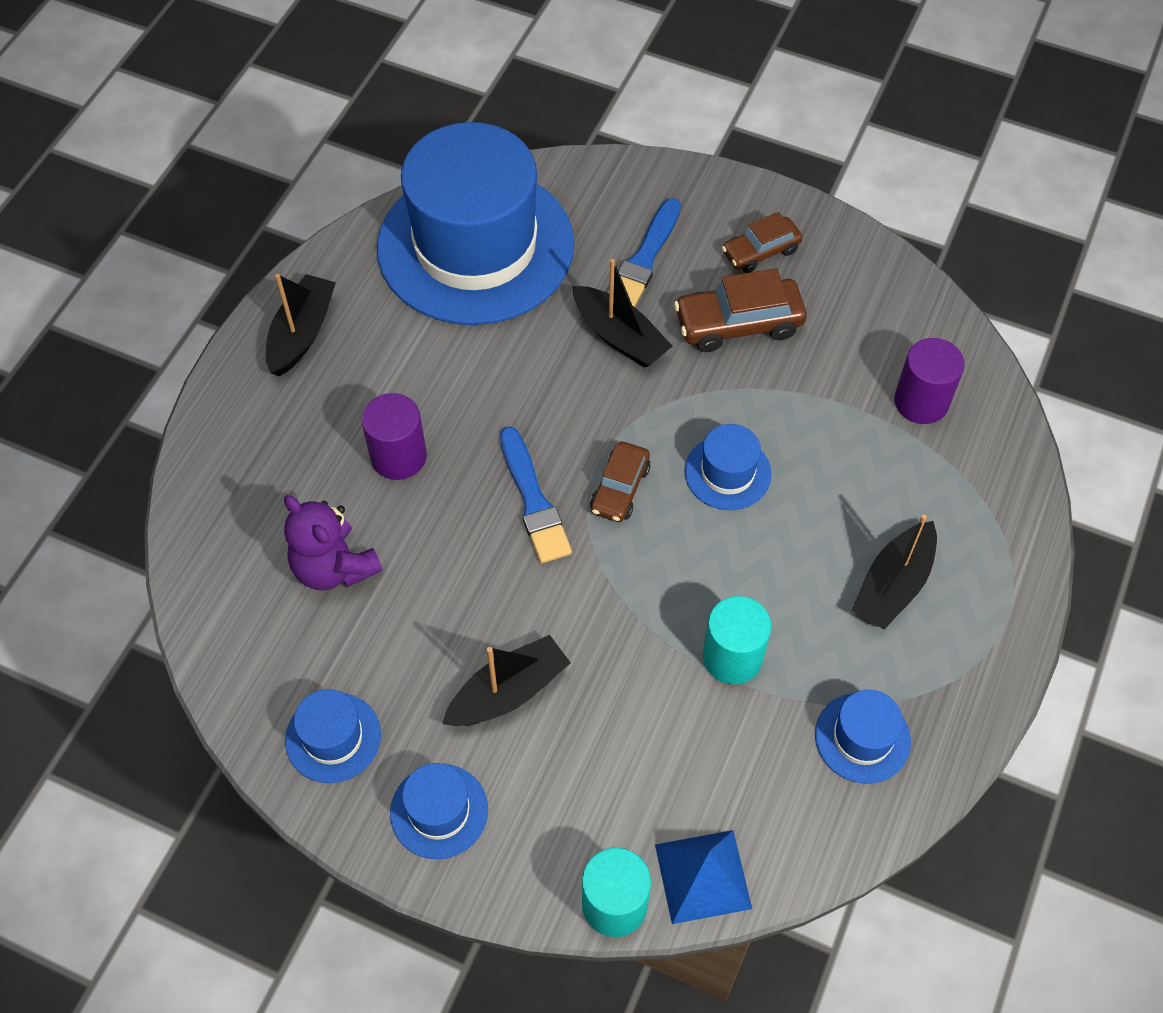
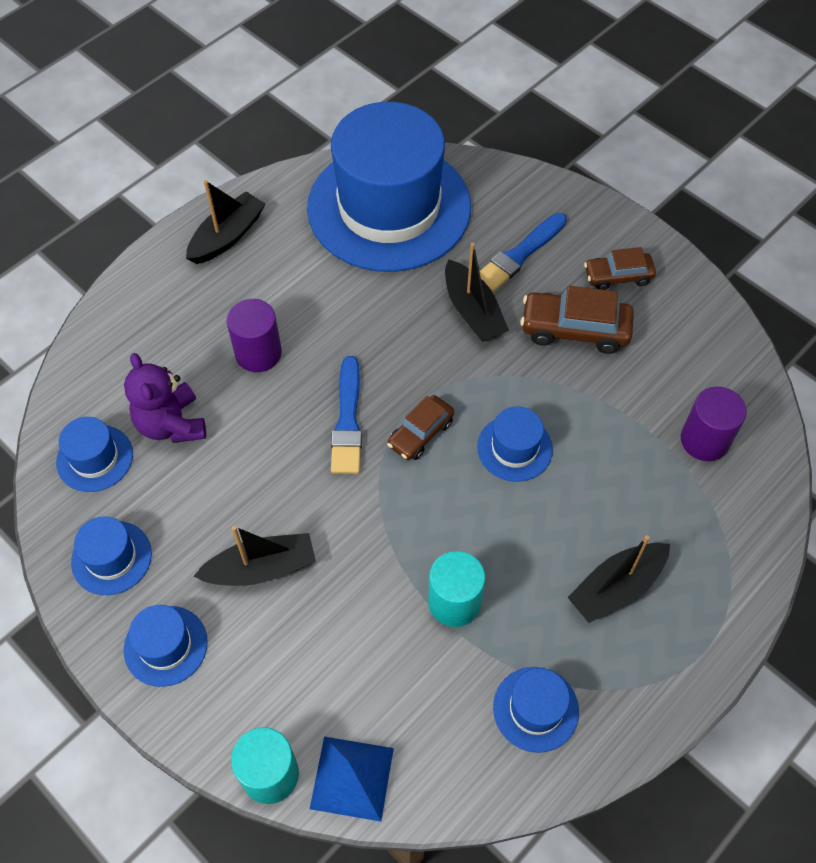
camera: 20 degrees right, 0 degrees up
none -> blue hat [56,417,133,492]

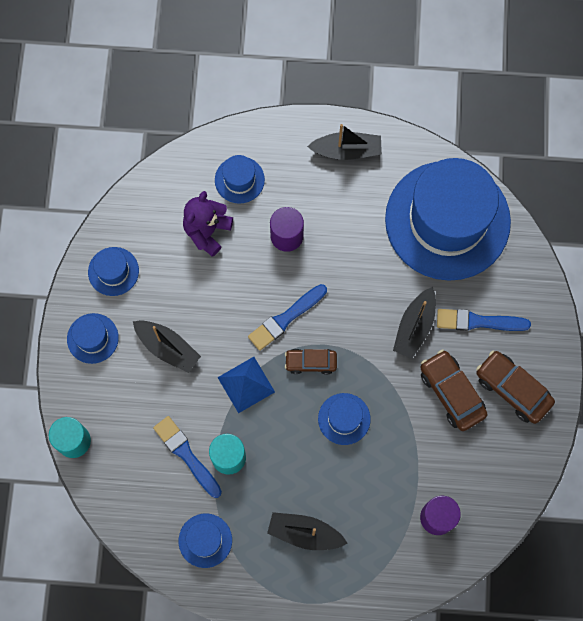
camera: 50 degrees right, 15 degrees up
blue hat [56,417,133,492] -> blue hat moved to [215,155,265,204]
blue pyramid [310,737,394,822] -> blue pyramid moved to [217,357,275,413]
brown car [584,247,656,290] -> brown car [476,350,555,424], size x1.55
none -> blue brush [153,416,222,498]

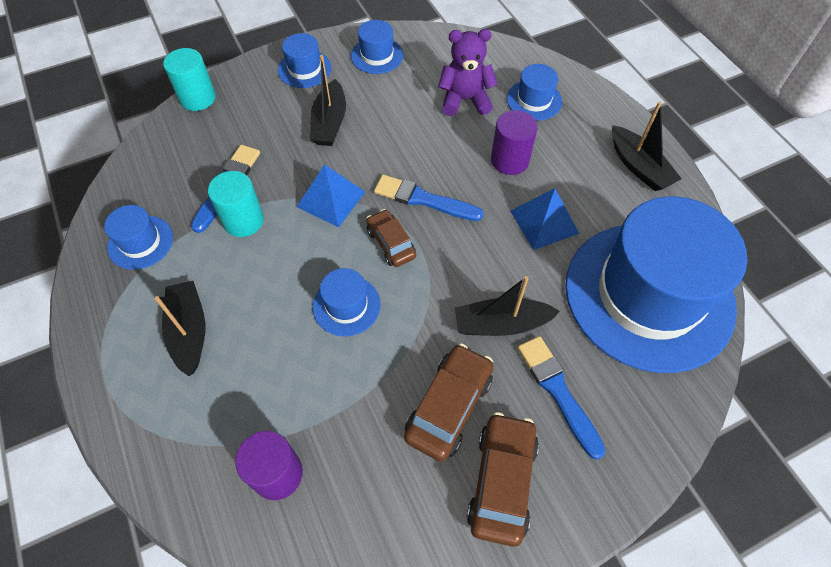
camera: 60 degrees right, 15 degrees down
none -> blue pyramid [510,188,579,250]

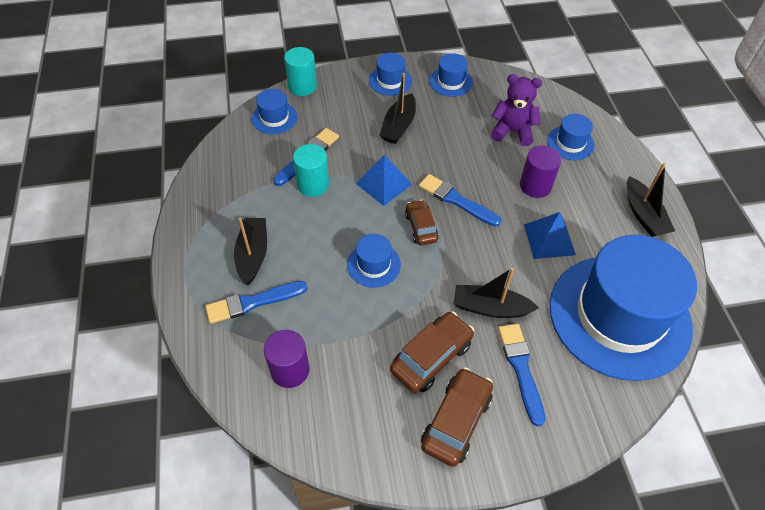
camera: 15 degrees right, 5 degrees down
blue hat [104,205,173,270] -> blue hat moved to [252,89,298,134]
none -> blue brush [205,281,307,324]

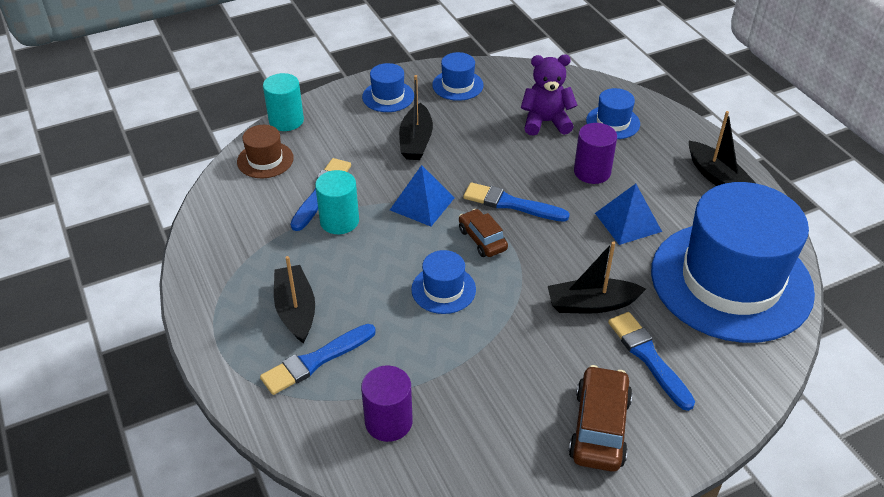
camera: 15 degrees left, 10 degrees down
blue hat [252,89,298,134] -> brown hat [237,125,294,178]
brown car [390,311,474,393] -> none

